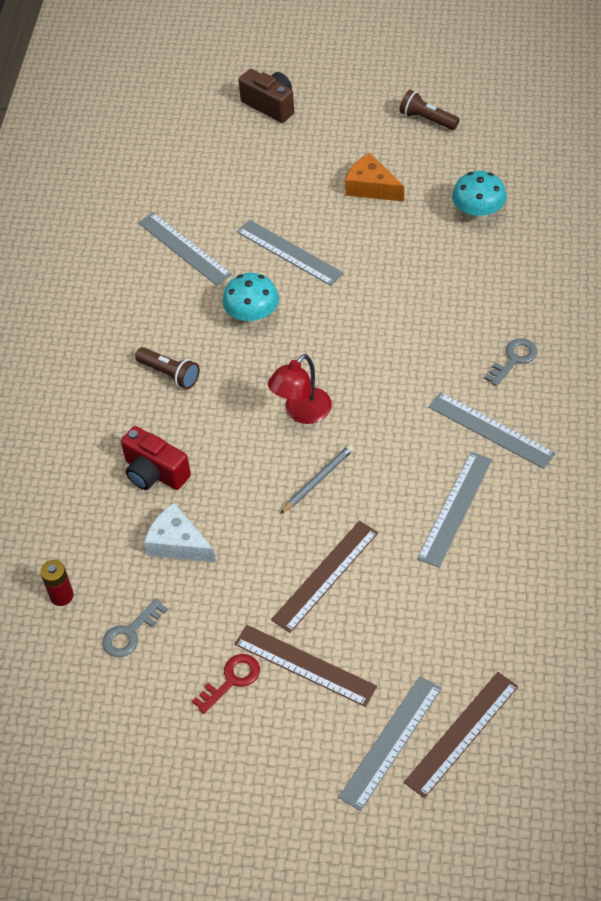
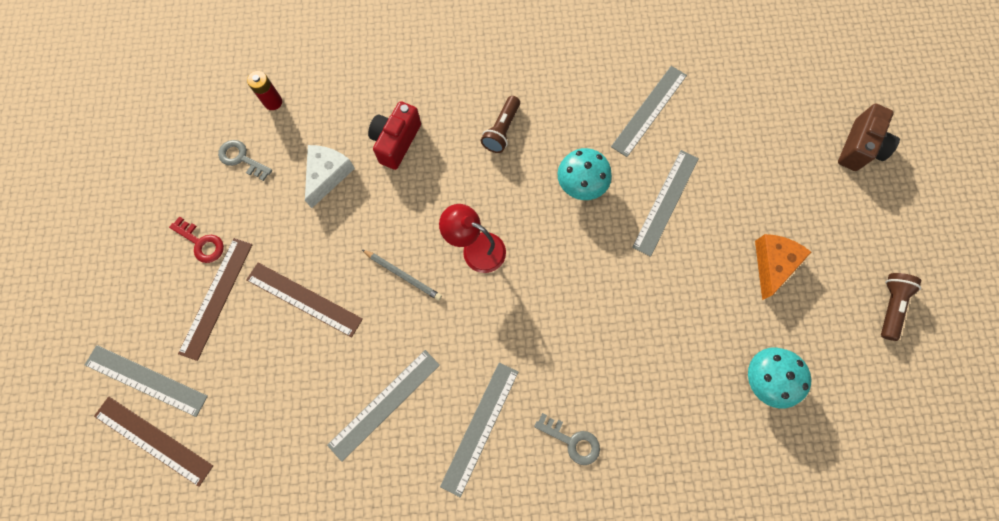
camera: 75 degrees right, 20 degrees up
grey ruler [417,452,492,568] -> grey ruler turned 60 degrees counterclockwise [327,350,440,462]

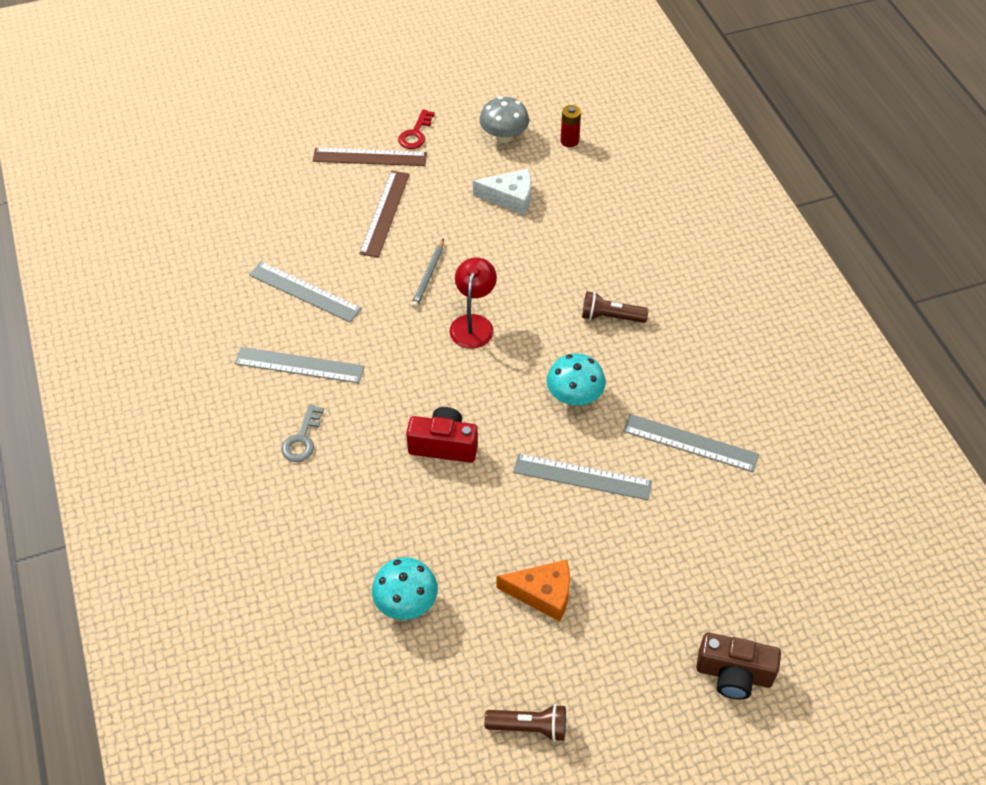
camera: 75 degrees right, 20 degrees down
grey ruler [85,345,208,417] -> none
brown ruler [94,397,213,487] -> none
grey key [218,140,272,181] -> grey mushroom [479,96,529,143]
red camera [368,101,421,170] -> red camera moved to [406,407,478,463]

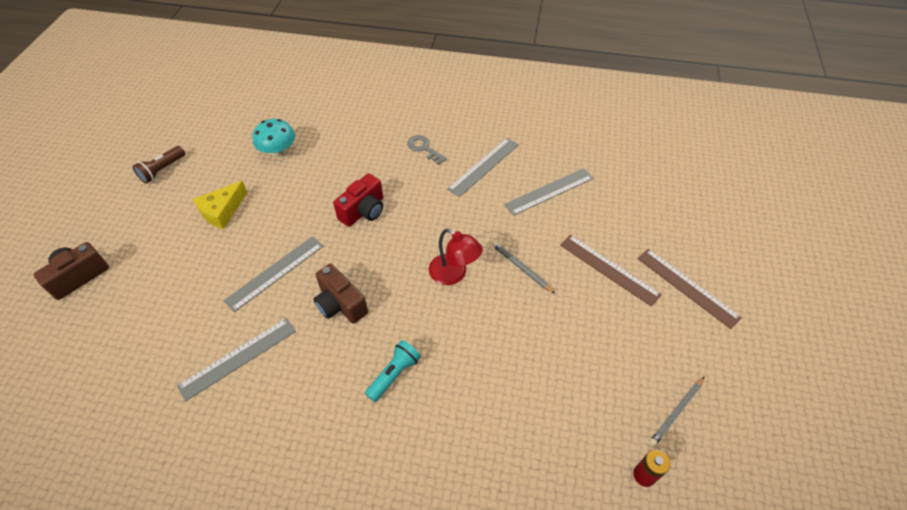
camera: 120 degrees right, 0 degrees up
brown ruler [313,148,427,166] -> brown ruler turned 75 degrees counterclockwise [637,249,742,329]
red key [398,109,435,149] -> none
white cheese [473,169,531,215] -> none
grey mushroom [479,96,529,143] -> grey pencil [649,376,705,447]
orange cheese [497,560,570,622] -> yellow cheese [193,181,248,229]
turquoise mushroom [547,354,606,405] -> brown camera [313,263,368,324]
brown flashlight [582,292,648,323] -> turquoise flashlight [365,340,421,402]

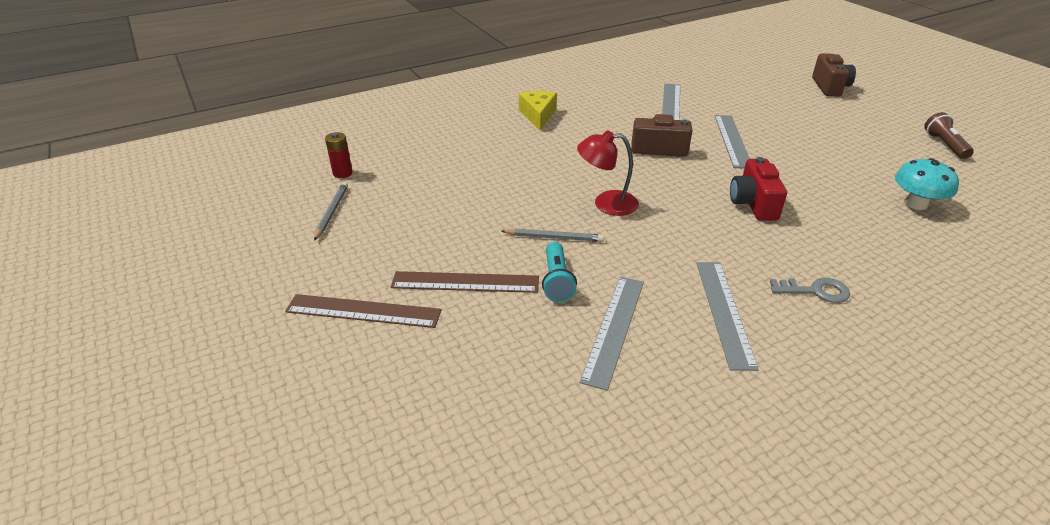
camera: 140 degrees right, 15 degrees down
yellow cheese [193,181,248,229] -> yellow cheese moved to [519,91,557,130]
turquoise flashlight [365,340,421,402] -> turquoise flashlight moved to [542,242,577,302]

